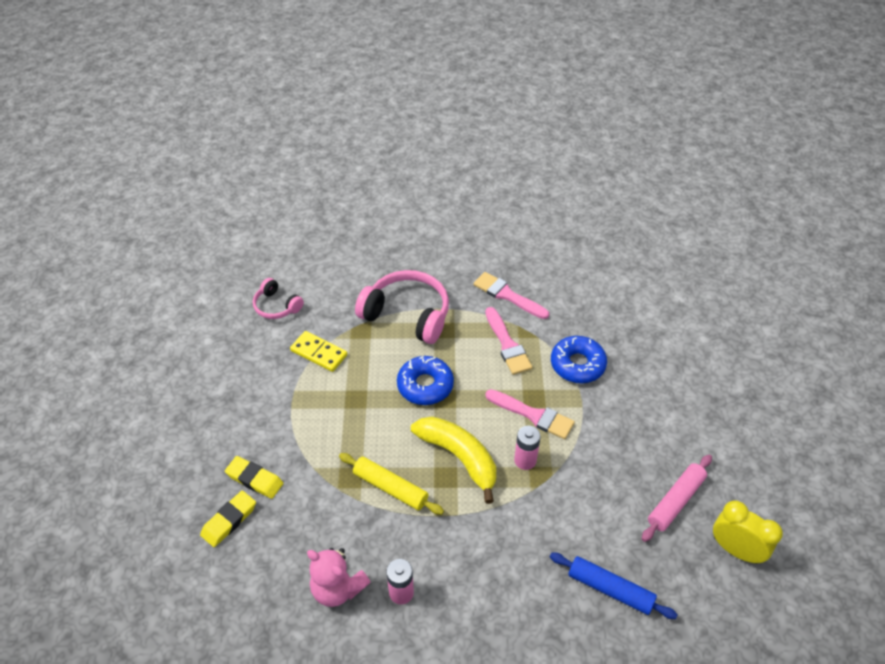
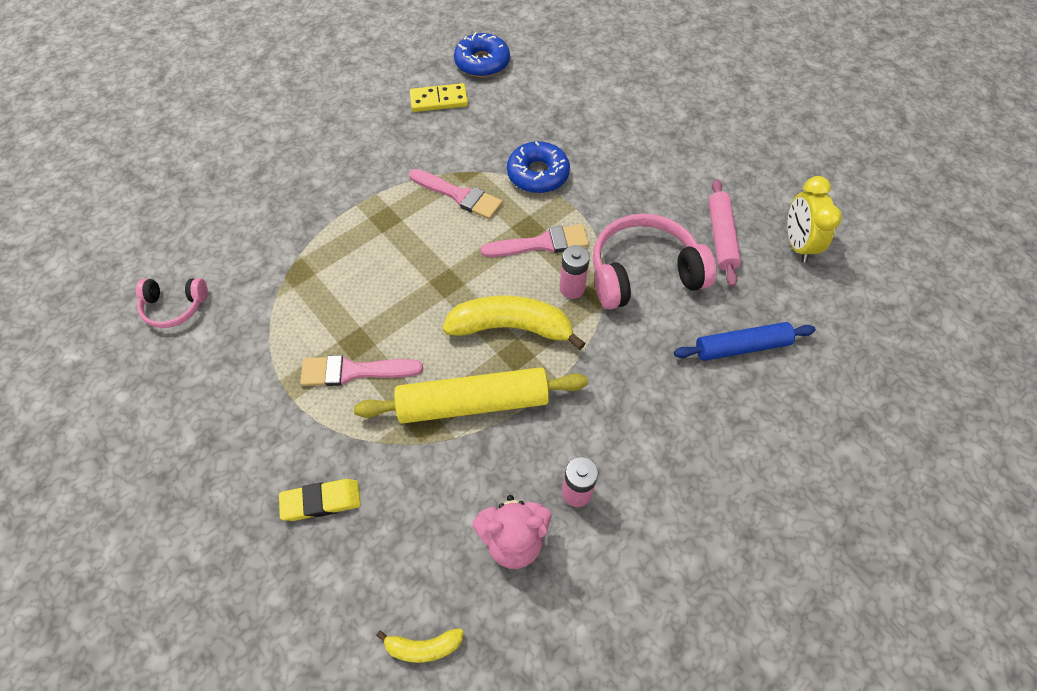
camera: 40 degrees left, 10 degrees up
yellow eraser [200,491,256,547] -> none
yellow domino [290,331,347,372] -> yellow domino moved to [410,83,468,112]
yellow rolling pin [339,453,444,515] -> yellow rolling pin [354,367,588,424], size x1.51
pink headphones [355,270,449,344] -> pink headphones moved to [593,213,716,310]
blue donut [397,356,454,405] -> blue donut moved to [454,32,510,77]
pink brush [474,272,549,319] -> pink brush moved to [300,355,423,386]
yellow clock [713,500,783,564] -> yellow clock turned 90 degrees counterclockwise [787,176,842,263]
none -> yellow banana [376,628,464,663]

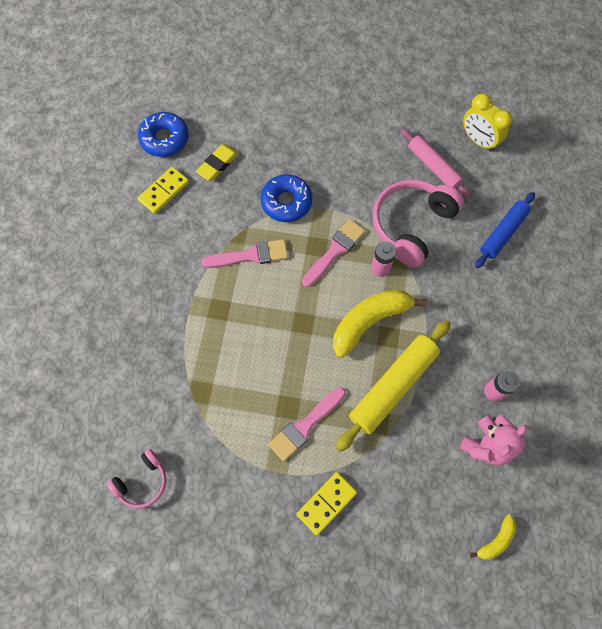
camera: 40 degrees left, 10 degrees up
yellow eraser [279,479,361,521] -> yellow eraser moved to [196,144,239,181]
none -> yellow domino [297,472,357,536]

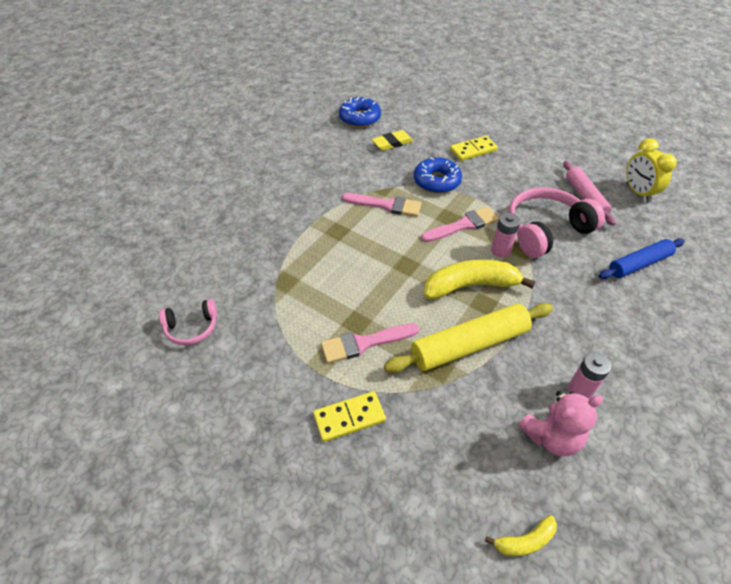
camera: 25 degrees right, 20 degrees down
yellow domino [138,167,189,214] -> yellow domino moved to [450,136,498,161]

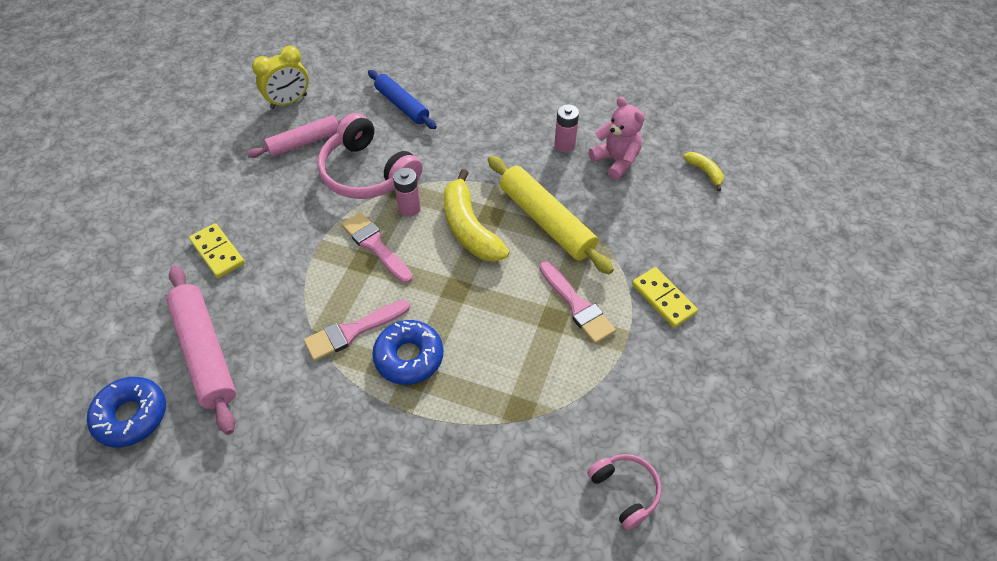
camera: 105 degrees left, 5 degrees up
pink brush [342,193,421,217] -> pink brush turned 120 degrees counterclockwise [304,300,410,361]
yellow eraser [372,130,413,151] -> pink rolling pin [166,266,236,435]
blue donut [414,157,462,193] -> blue donut moved to [372,320,443,385]

